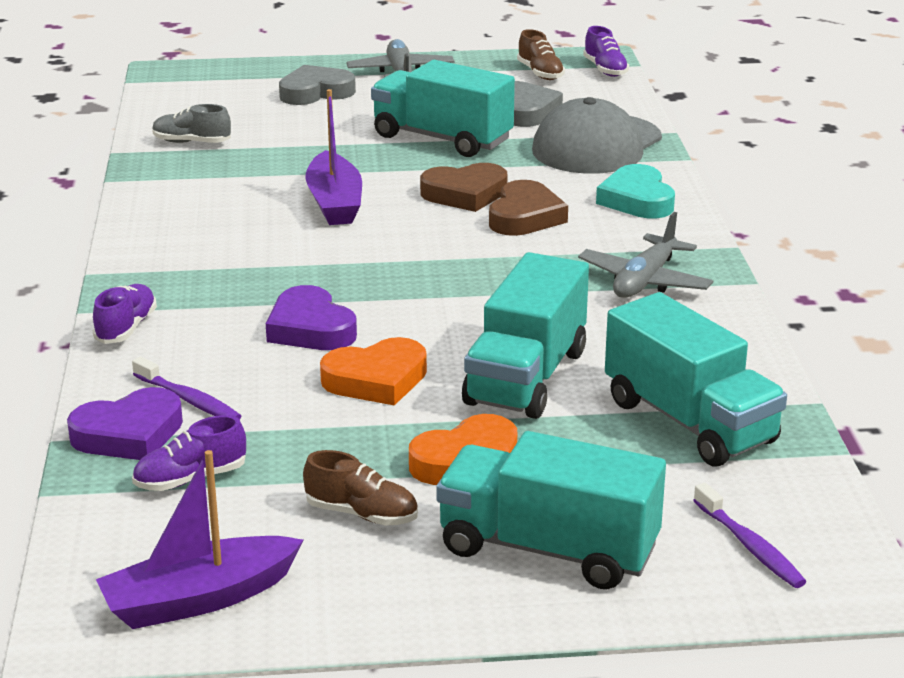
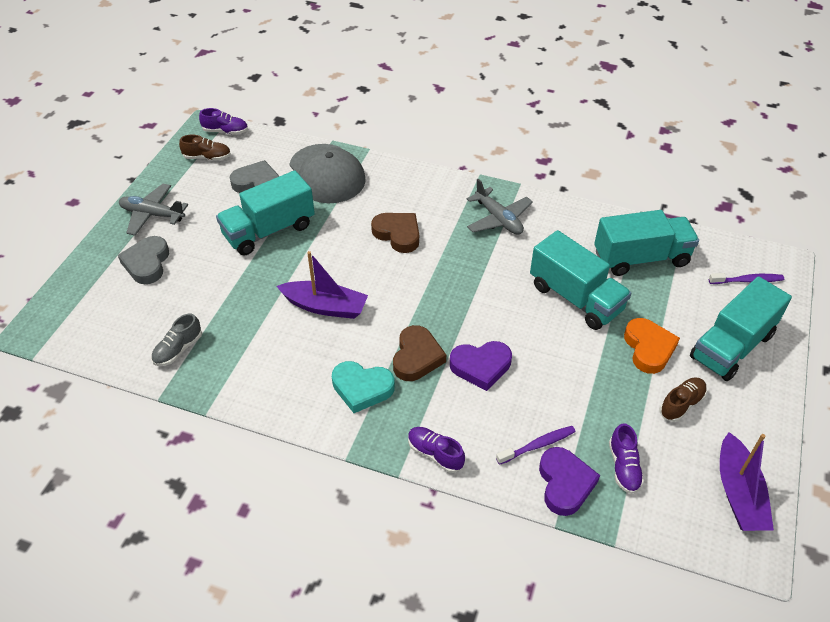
camera: 65 degrees left, 20 degrees up
orange heart [320,337,427,406] -> none
brown heart [420,163,508,212] -> brown heart moved to [393,325,446,381]
turquoise heart [596,164,675,218] -> turquoise heart moved to [332,361,395,413]

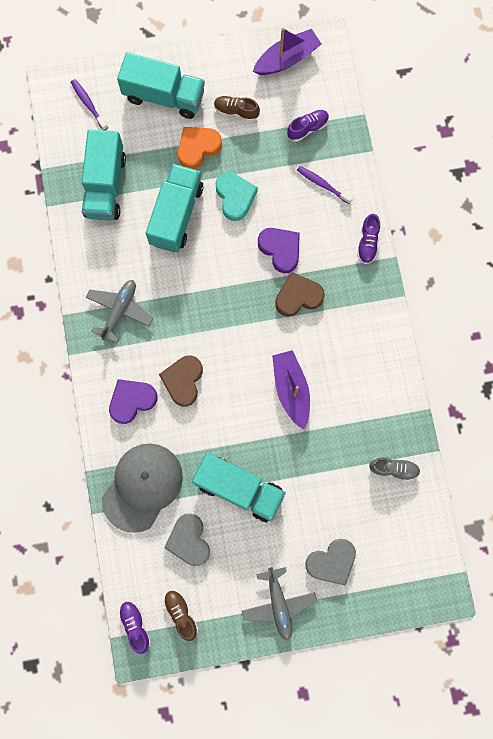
camera: 120 degrees left, 30 degrees up
turquoise heart [332,361,395,413] -> turquoise heart moved to [216,172,258,221]
purple heart [539,447,600,516] -> purple heart moved to [109,379,158,424]
turquoise truck [594,210,699,276] -> turquoise truck turned 135 degrees counterclockwise [82,129,126,221]

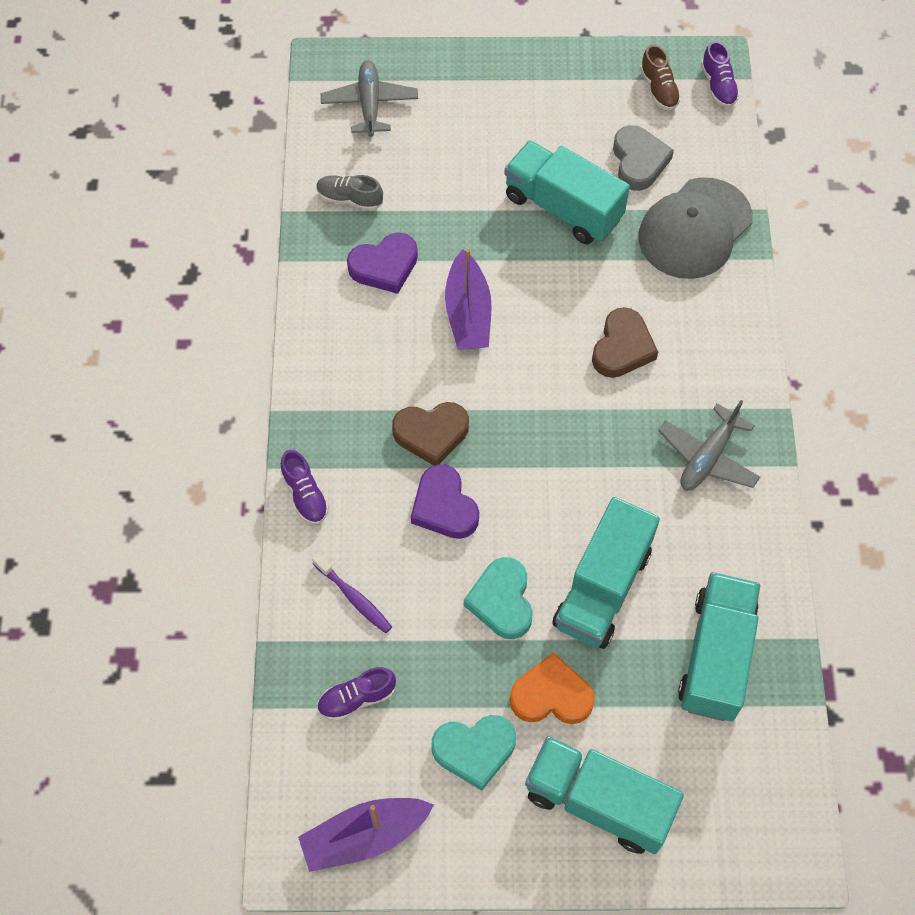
camera: 170 degrees left, 15 degrees down
purple toothbrush [71,79,108,130] -> none
purple heart [109,379,158,424] -> purple heart moved to [347,233,418,294]
orange heart [178,127,222,169] -> orange heart turned 150 degrees counterclockwise [510,652,595,724]
brown shoe [214,96,260,122] -> turquoise heart [432,715,516,791]
grey plane [242,567,317,640] -> grey plane moved to [321,60,418,137]
grey heart [305,539,356,586] -> none
purple shoe [357,214,380,264] -> purple shoe turned 135 degrees clockwise [281,450,329,524]

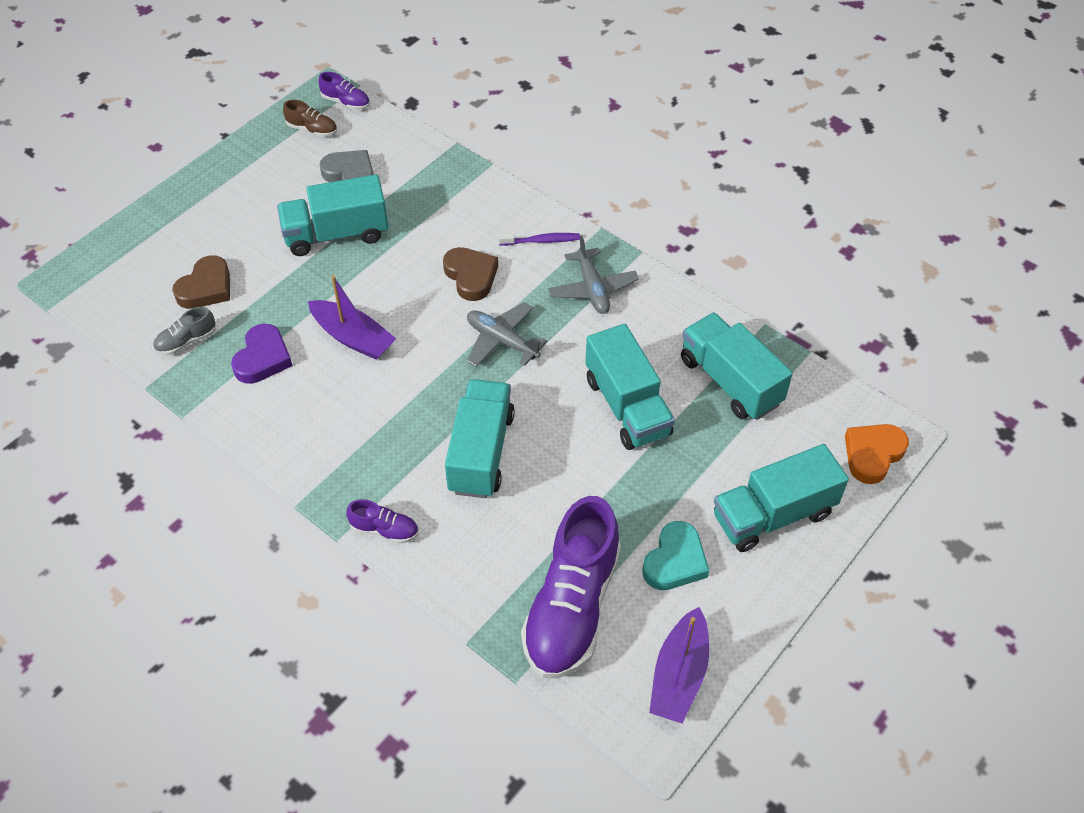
camera: 50 degrees left, 10 degrees down
purple toothbrush [312,554,392,633] -> purple toothbrush moved to [498,233,580,246]
purple shoe [317,667,396,721] -> purple shoe [521,496,621,678], size x2.34
grey plane [321,60,418,137] -> grey plane moved to [467,302,548,367]
brown heart [392,402,469,465] -> brown heart moved to [172,255,230,309]
purple heart [411,464,479,539] -> turquoise truck [445,379,515,498]
turquoise heart [464,557,533,639] -> none
orange heart [510,652,595,724] -> orange heart moved to [845,424,909,484]
grey cap [639,177,753,279] -> none

